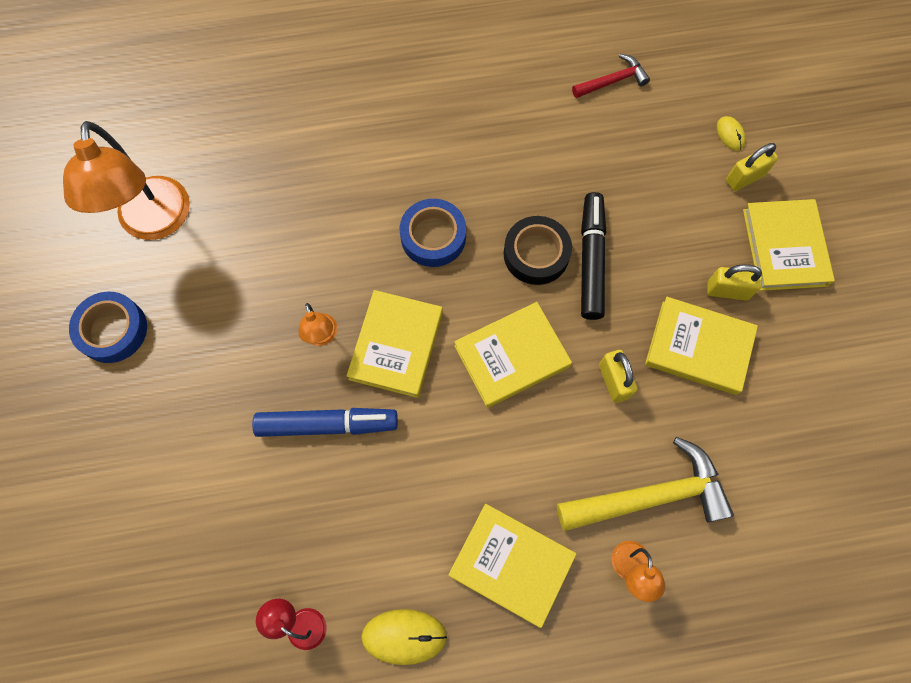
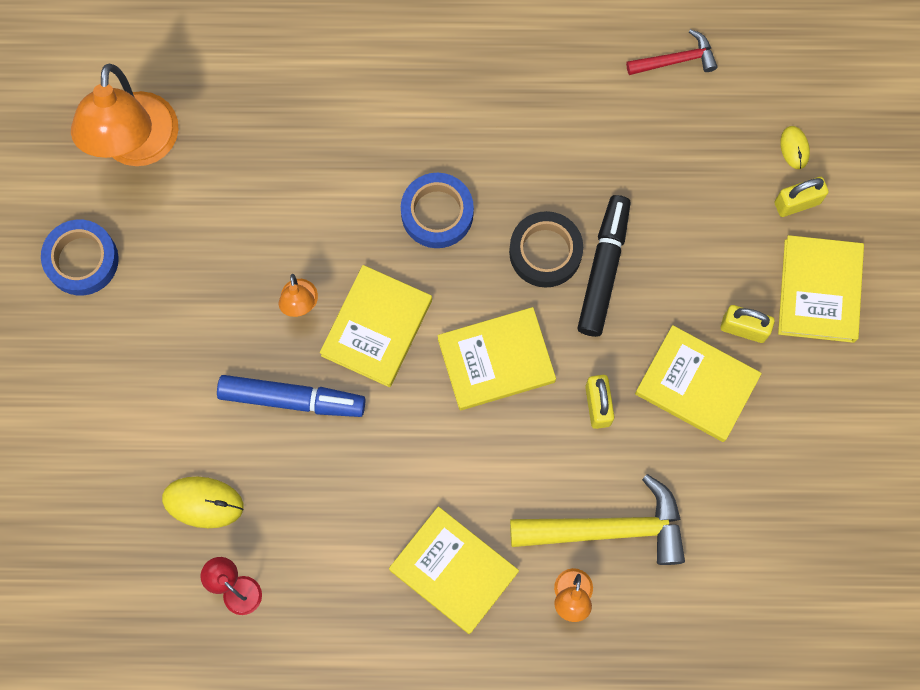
camera: 10 degrees right, 5 degrees up
yellow mouse [361,609,447,665] -> yellow mouse moved to [162,477,244,528]

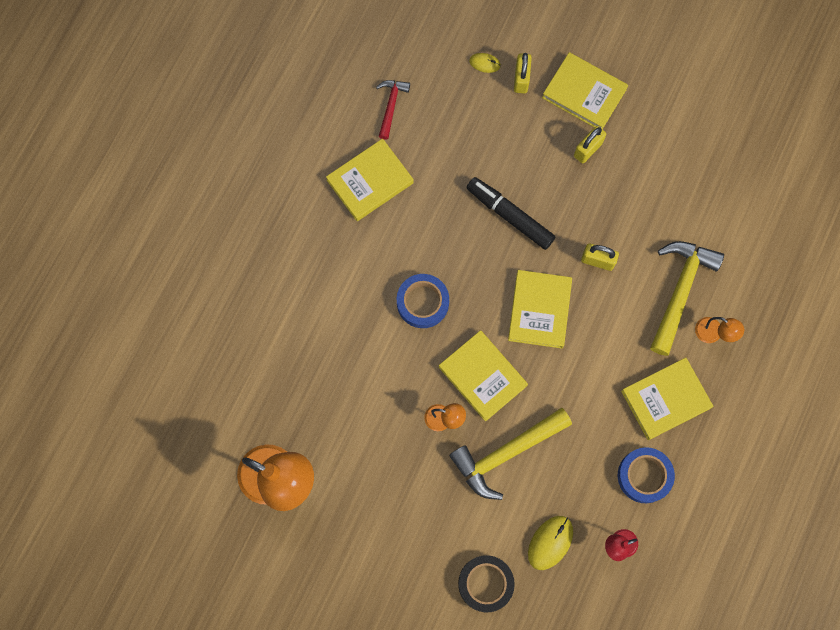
camera: 65 degrees left, 0 degrees up
blue tape [41,220,119,296] -> blue tape moved to [618,447,675,503]
blue marker [217,375,366,417] -> yellow hammer [449,408,572,500]
black tape [509,211,583,288] -> black tape moved to [458,555,515,612]
yellow book [635,325,762,442] -> yellow book moved to [326,139,414,221]

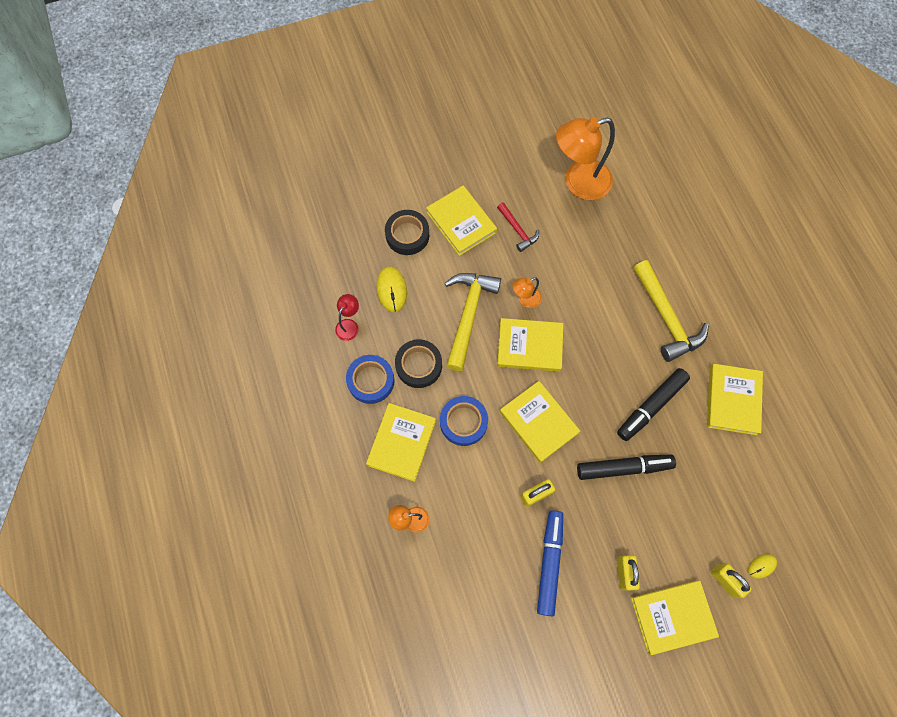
camera: 135 degrees right, 5 degrees down
red hammer [376,80,410,140] -> red hammer moved to [497,202,539,252]
blue tape [397,274,449,328] -> blue tape moved to [440,396,488,446]
yellow hammer [650,241,724,356] -> yellow hammer moved to [633,260,709,362]
none -> black tape [395,339,442,388]
none -> yellow book [426,185,497,256]
none -> blue marker [537,510,563,617]
none -> black marker [617,368,690,441]

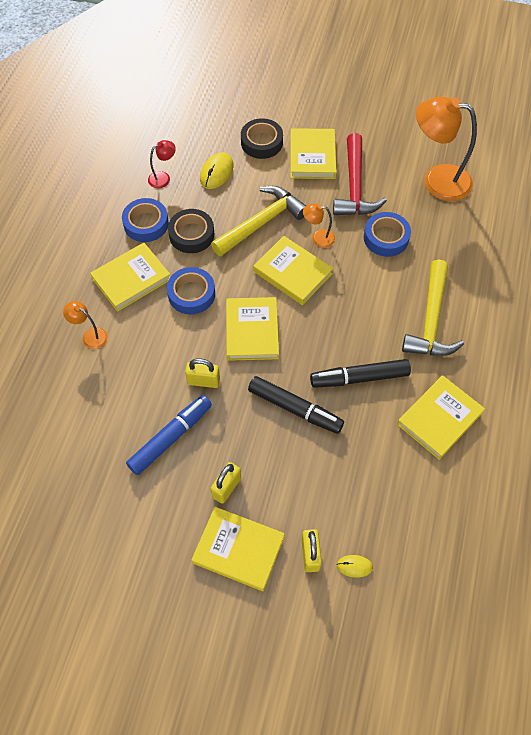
camera: 35 degrees right, 10 degrees down
red hammer [497,202,539,252] -> red hammer [333,133,387,215], size x1.83
none -> blue tape [364,212,411,257]

